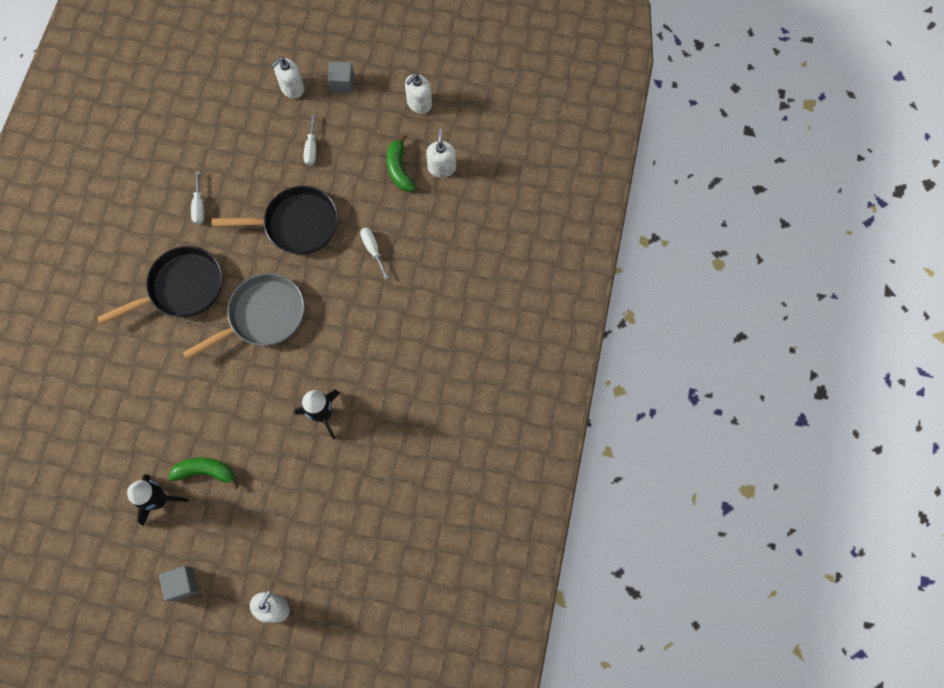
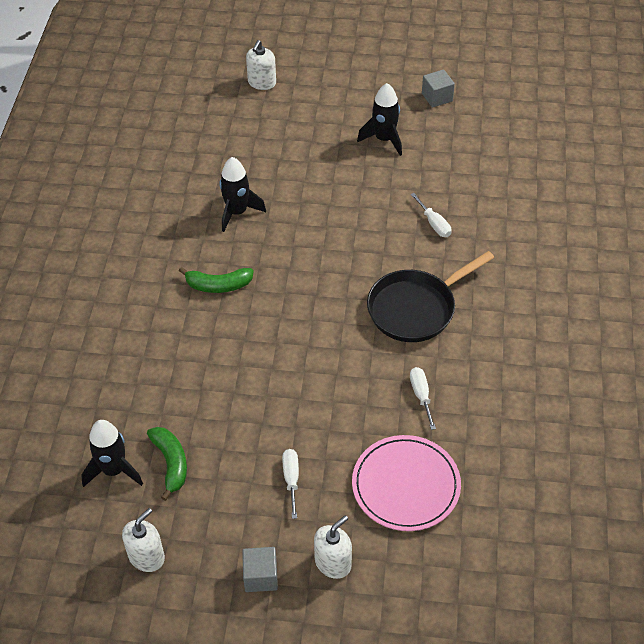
camera: 175 degrees right, 20 degrees down
grey cube [159,566,198,601] -> grey cube moved to [422,69,455,108]
green banana [169,457,239,489] -> green banana moved to [179,267,254,293]
grey pan [183,273,305,360] -> none
black pan [212,186,338,254] -> none
white screwdriver [360,227,389,279] -> white screwdriver moved to [411,193,451,237]
white soap dispenser [426,129,456,178] -> black rocket [81,420,143,487]
none -> pink plate [352,435,461,531]

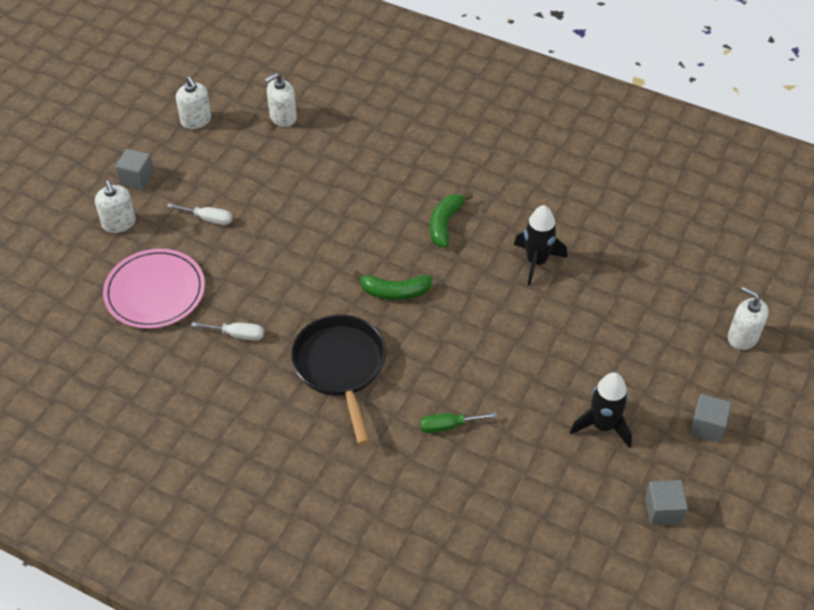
camera: 110 degrees right, 0 degrees up
black rocket [81,420,143,487] -> white soap dispenser [264,73,297,127]
green banana [147,427,187,501] -> green banana moved to [354,271,433,300]
white screwdriver [411,193,451,237] -> green screwdriver [420,412,497,433]
none -> grey cube [690,394,731,443]

